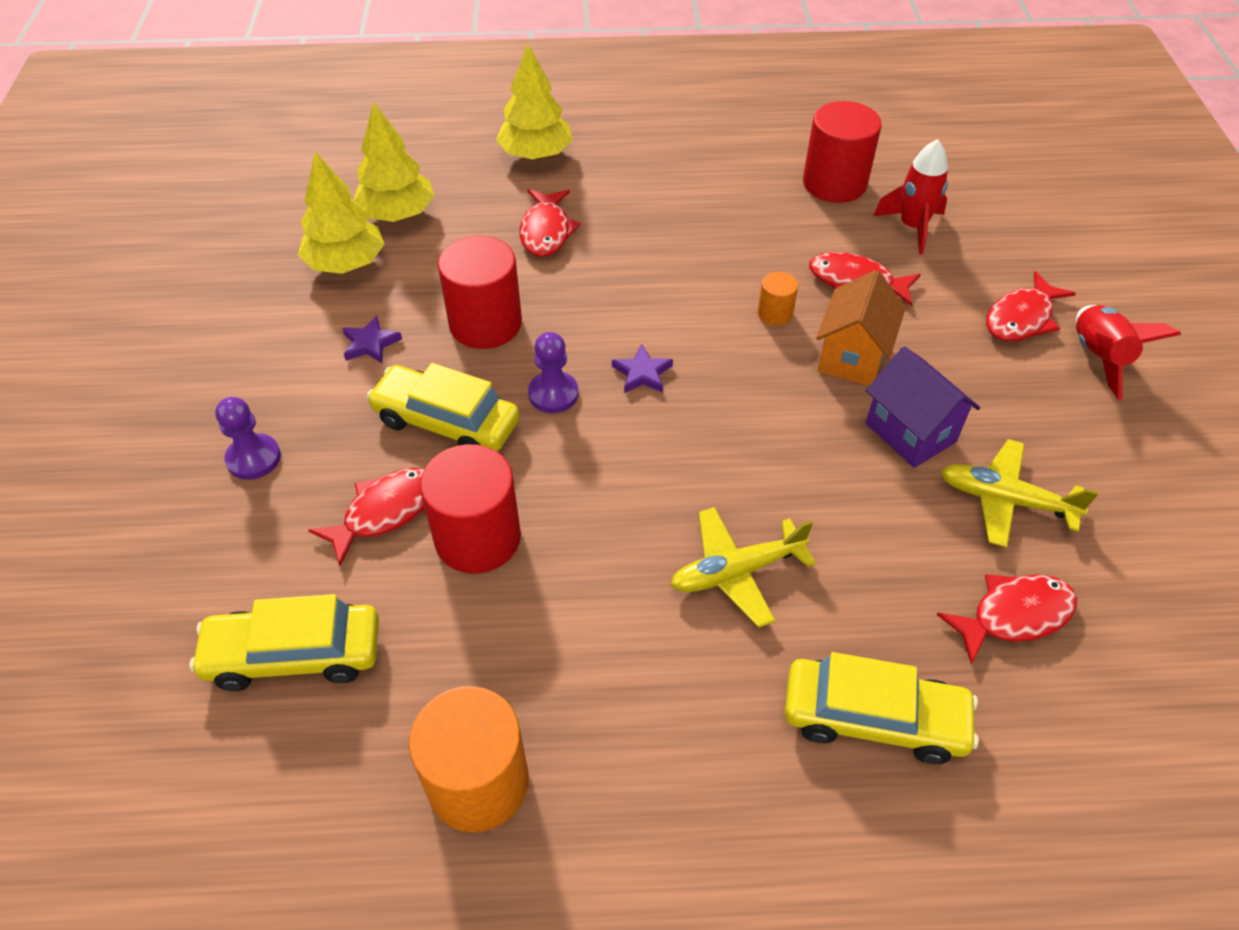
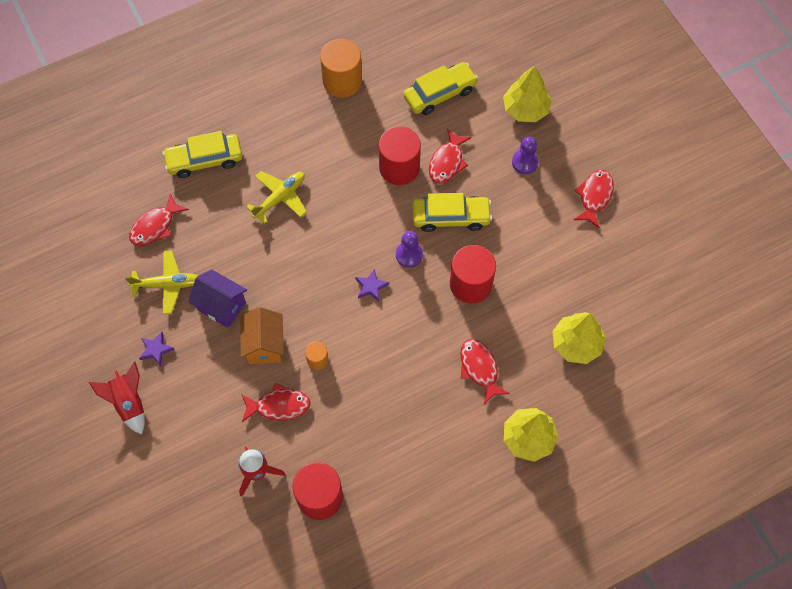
camera: 155 degrees right, 15 degrees up
yellow tree [298,151,385,274] -> yellow tree moved to [503,66,552,122]
purple star [342,315,402,363] -> purple star moved to [139,332,175,366]
red fish [986,271,1076,341] -> red fish moved to [574,170,614,228]

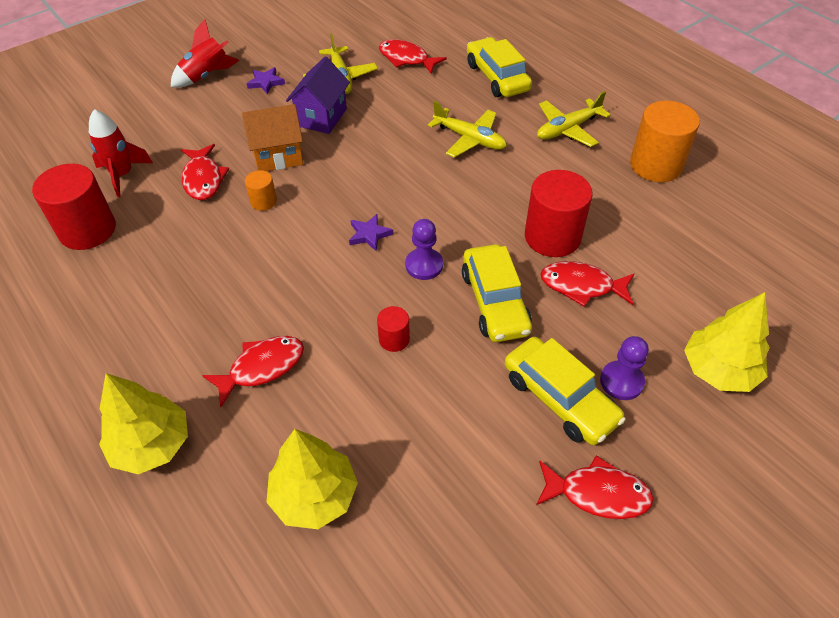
camera: 80 degrees right, 15 degrees down
yellow car [403,62,478,115] -> yellow car moved to [505,337,626,445]
red cylinder [450,245,496,303] -> red cylinder [377,306,410,352], size x0.49
none -> yellow plane [537,91,611,147]

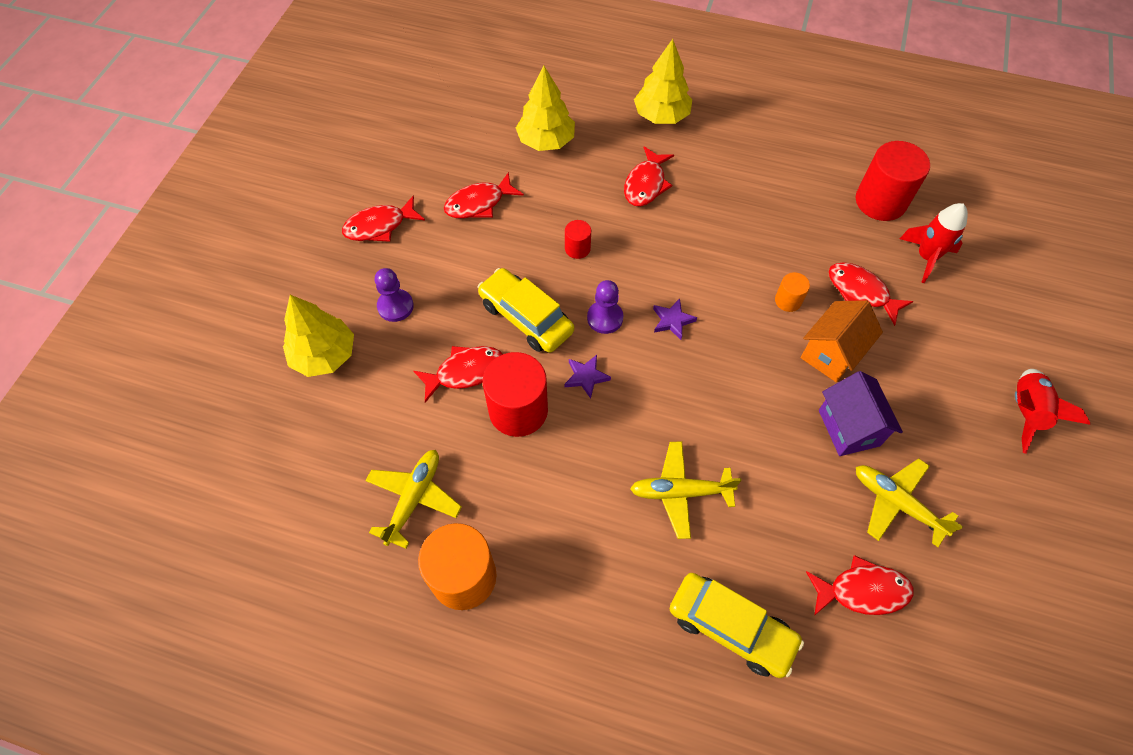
camera: 145 degrees right, 10 degrees up
purple star [247,67,285,94] -> purple star moved to [565,355,611,399]
yellow car [505,337,626,445] -> none
yellow plane [537,91,611,147] -> yellow plane moved to [365,450,462,549]
none -> red fish [444,172,524,219]

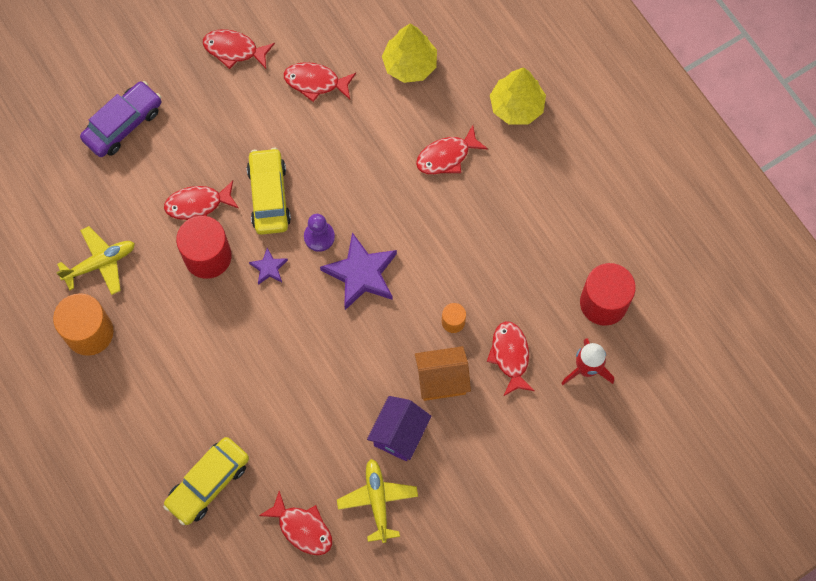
camera: 40 degrees right, 10 degrees up
yellow tree [283,295,354,377] -> purple car [80,81,161,157]
purple pawn [375,268,414,322] -> none
red fish [413,346,503,403] -> red fish turned 150 degrees clockwise [164,181,239,220]
red cylinder [565,220,591,259] -> none
yellow plane [630,442,742,539] -> none
purple star [653,299,697,340] -> purple star [320,232,397,310], size x2.02
yellow car [670,573,804,678] -> yellow car turned 60 degrees clockwise [163,437,249,525]
red rocket [1015,369,1090,454] -> none

